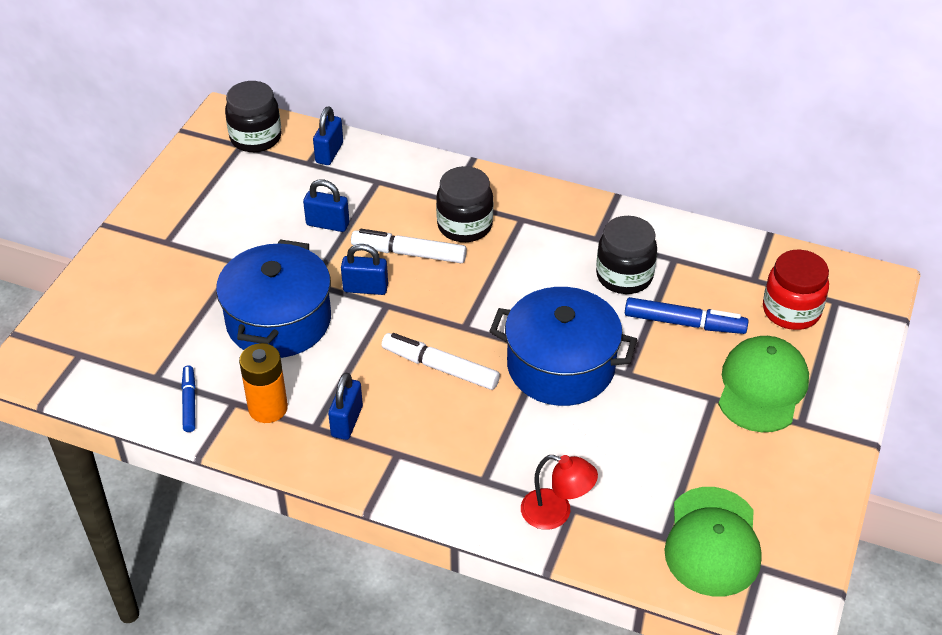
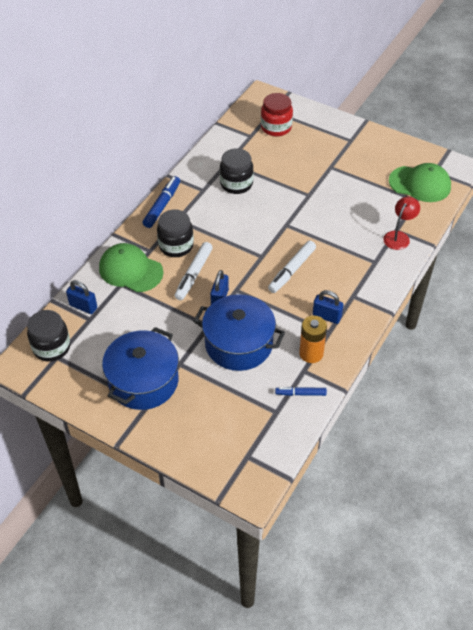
camera: 80 degrees left, 5 degrees up
blue padlock [303,180,349,232] -> none
blue pot [489,287,637,406] -> blue pot moved to [102,327,179,410]
blue marker [625,297,749,334] -> blue marker moved to [143,176,180,228]
green cap [718,336,809,432] -> green cap moved to [99,243,163,292]

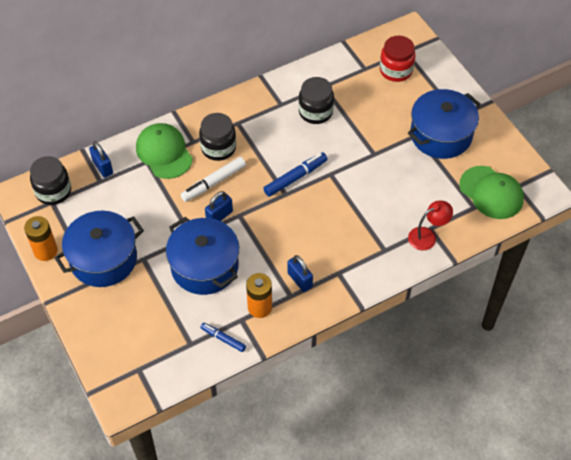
camera: 30 degrees right, 5 degrees up
blue marker [143,176,180,228] -> blue marker moved to [263,152,328,197]
white marker [268,241,316,293] -> none
none -> orange battery [24,216,58,261]
none -> blue pot [408,89,481,159]

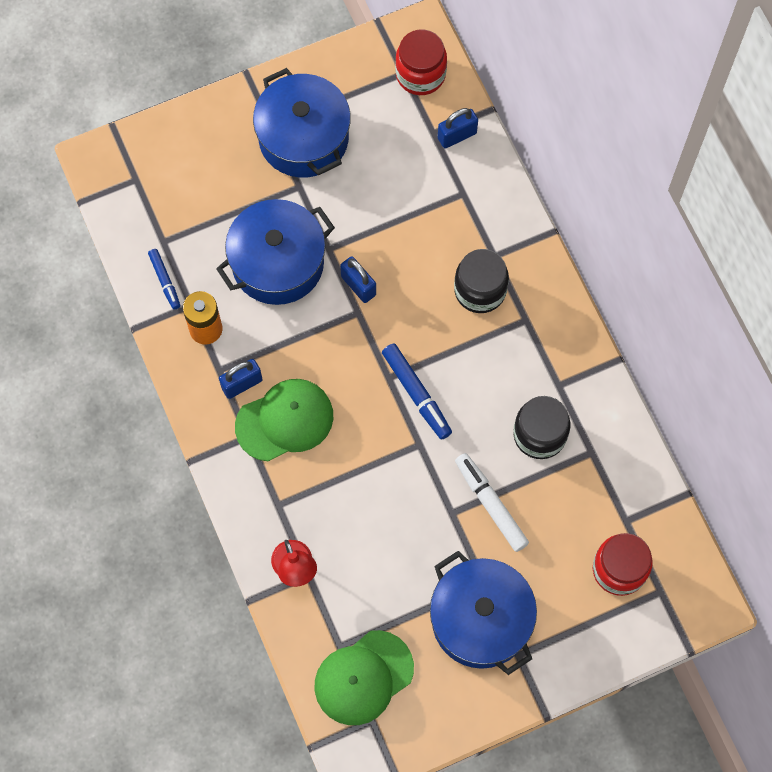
camera: 95 degrees right, 15 degrees up
orange battery [24,216,58,261] -> none
black jar [30,156,71,205] -> red jar [395,30,447,95]
green cap [136,123,193,179] -> green cap moved to [235,379,333,461]
white marker [180,157,246,202] -> white marker moved to [455,453,529,552]
blue marker [200,323,246,352] -> blue marker turned 120 degrees clockwise [148,249,180,310]

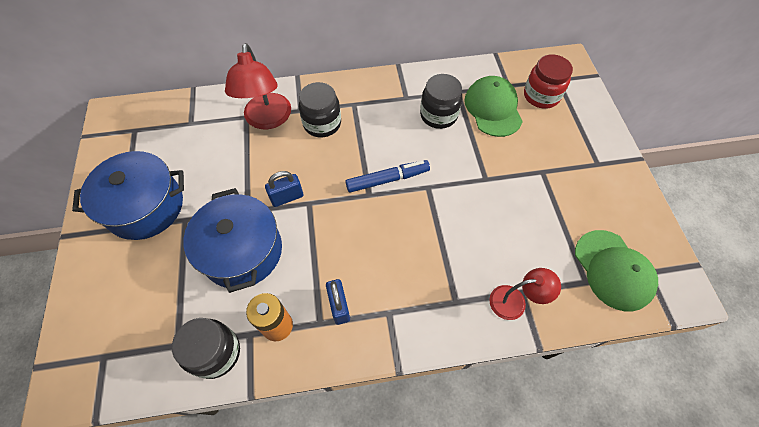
camera: 75 degrees left, 10 degrees down
blue marker [148,249,180,310] -> black jar [172,318,240,379]
green cap [235,379,333,461] -> green cap moved to [464,76,523,137]
red jar [395,30,447,95] -> none
blue pot [430,551,537,675] -> none
blue padlock [438,108,478,148] -> none
white marker [455,453,529,552] -> none
none -> red lamp [225,43,291,129]

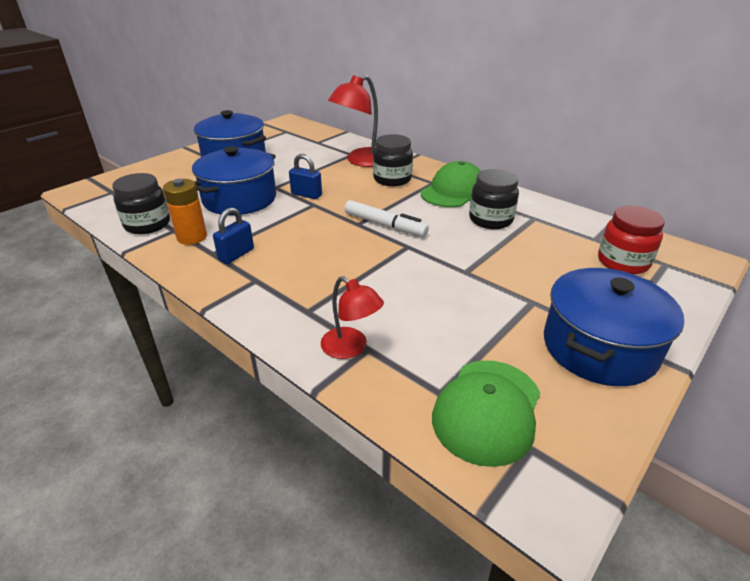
camera: 50 degrees right, 25 degrees down
blue marker [345,160,430,193] -> white marker [344,200,429,237]
green cap [464,76,523,137] -> green cap moved to [421,161,481,207]
none -> blue pot [544,268,684,386]

